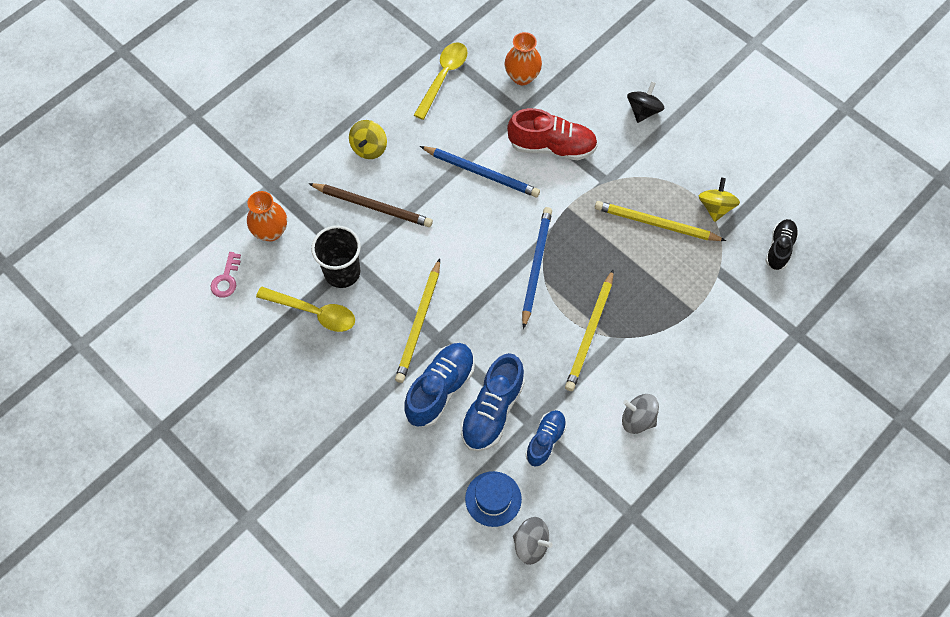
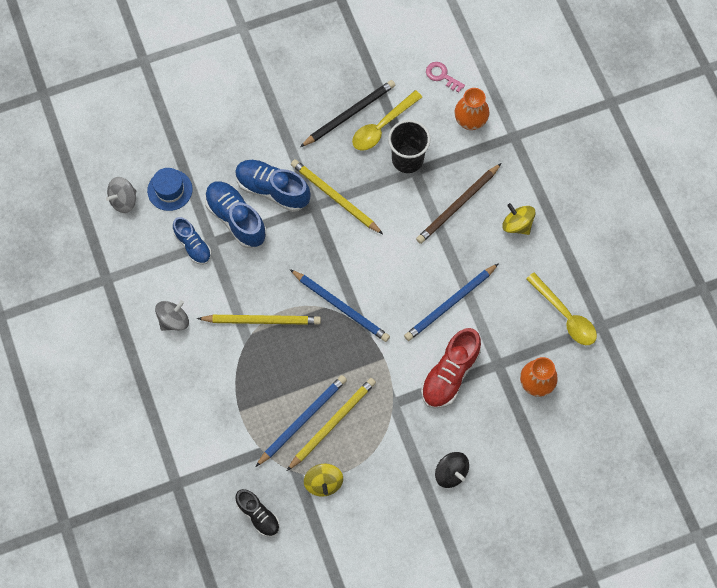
camera: 115 degrees right, 5 degrees up
blue shoe [404,343,475,427] -> blue shoe turned 150 degrees clockwise [235,160,311,212]
yellow pencil [565,269,614,391] -> yellow pencil turned 135 degrees clockwise [197,315,321,325]
yellow spinning top [699,178,740,222] -> yellow spinning top turned 45 degrees clockwise [304,464,343,497]
none -> blue pencil [255,375,347,467]
none -> black pencil [300,80,395,147]

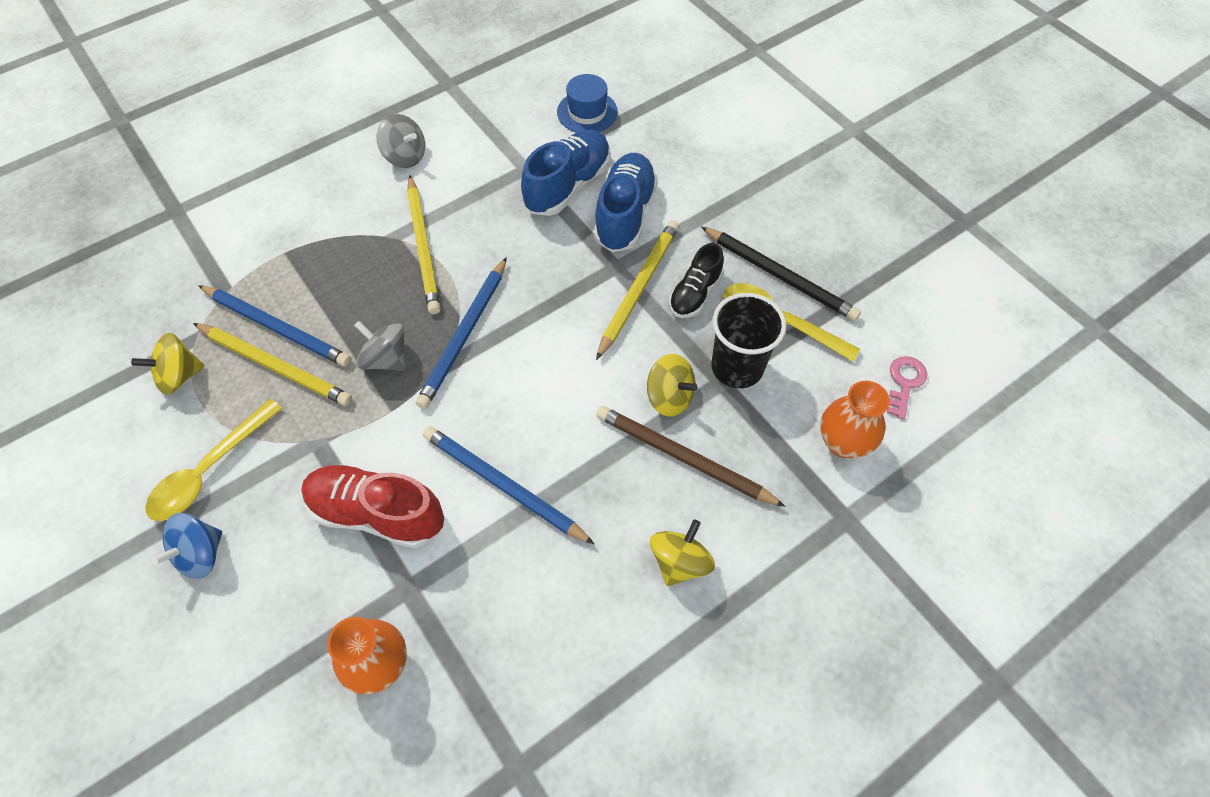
camera: 75 degrees right, 10 degrees down
grey spinning top [106,177,136,213] -> grey spinning top moved to [354,321,406,371]
blue shoe [173,217,211,265] -> none
black shoe [235,489,280,537] -> black shoe moved to [669,243,724,318]
black spinning top [435,452,469,488] -> blue spinning top [153,513,222,579]
yellow spoon [526,273,597,345] -> yellow spoon moved to [145,399,282,521]
none -> yellow spinning top [647,354,698,417]

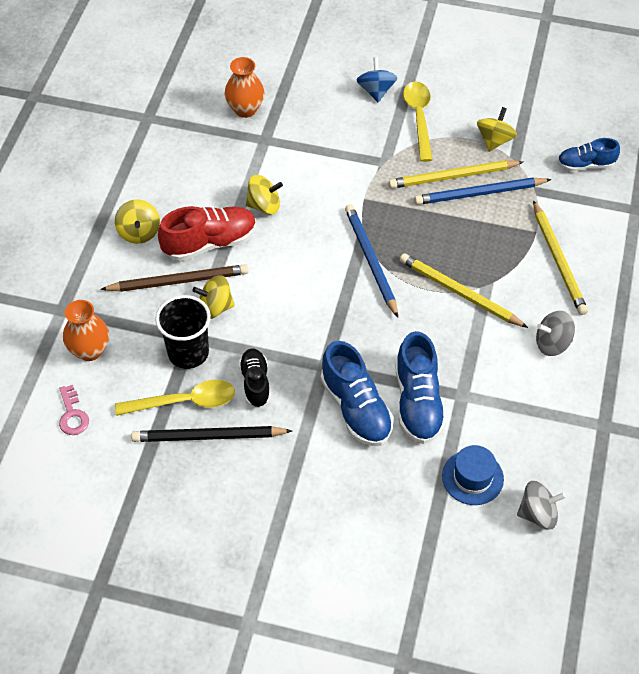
camera: 140 degrees right, 5 degrees down
red shoe [301,464,444,548] -> red shoe moved to [158,206,256,261]
grey spinning top [354,321,406,371] -> grey spinning top moved to [517,481,566,529]
blue pencil [423,426,594,544] -> yellow spinning top [246,175,283,215]
yellow pencil [596,220,679,360] -> yellow pencil moved to [533,200,588,315]
none -> blue shoe [557,138,620,171]

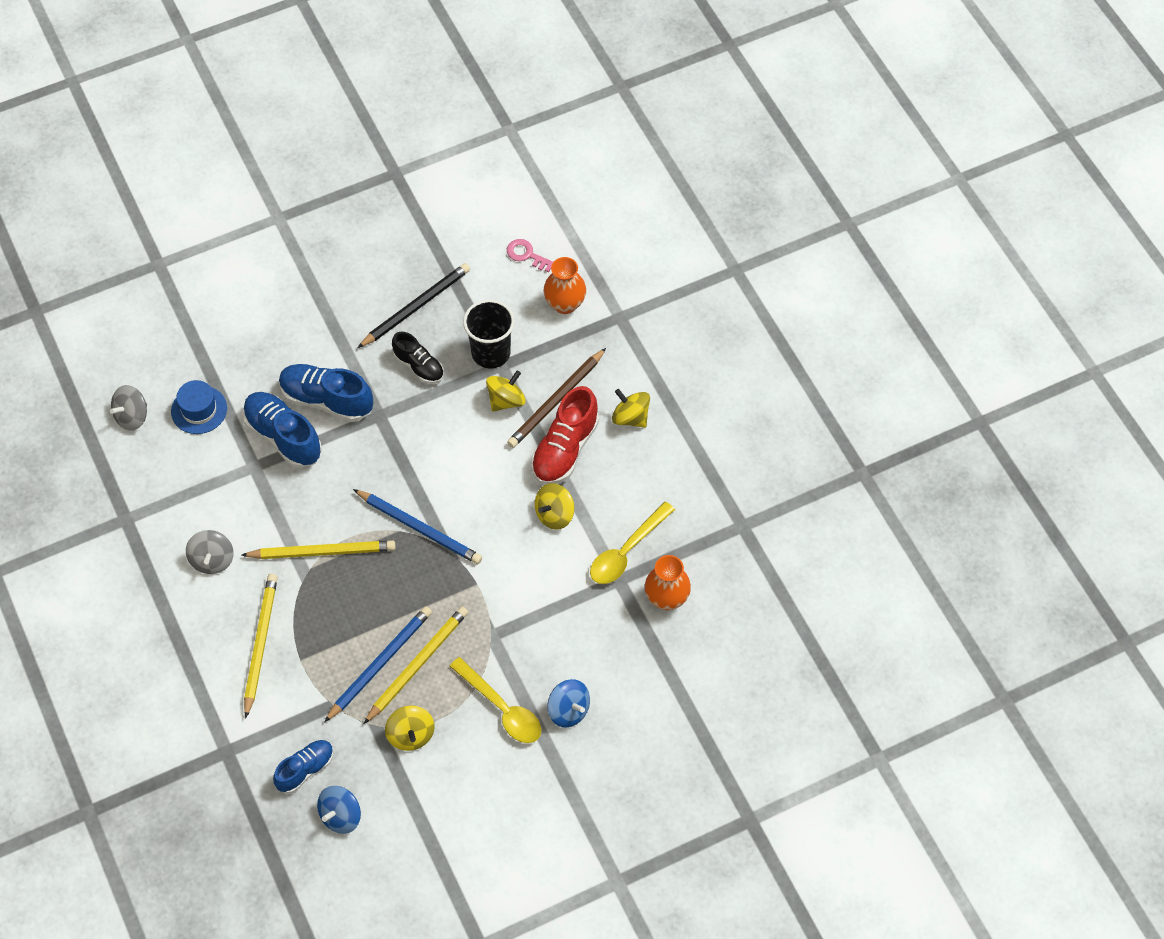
camera: 140 degrees right, 5 degrees up
yellow spoon [115,380,235,416] -> yellow spoon moved to [590,502,675,584]
yellow pencil [533,200,588,315] -> yellow pencil turned 60 degrees clockwise [244,574,278,719]
grey spinning top [536,311,575,356] -> grey spinning top turned 135 degrees clockwise [186,530,234,574]
none -> blue spinning top [317,786,361,834]

